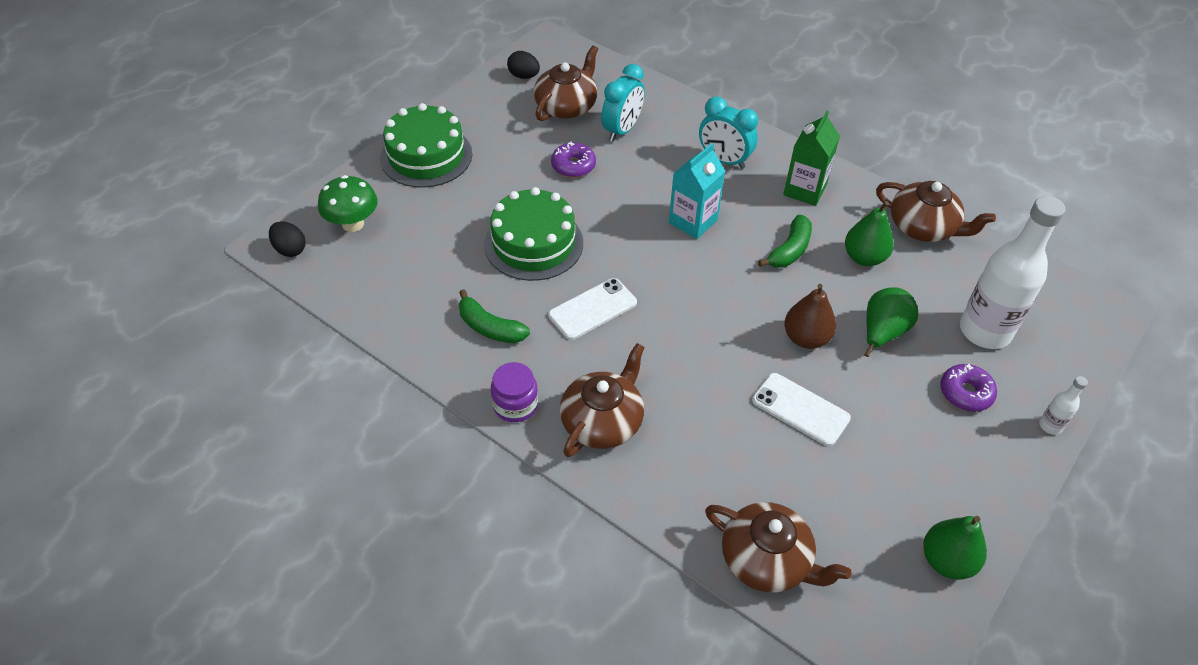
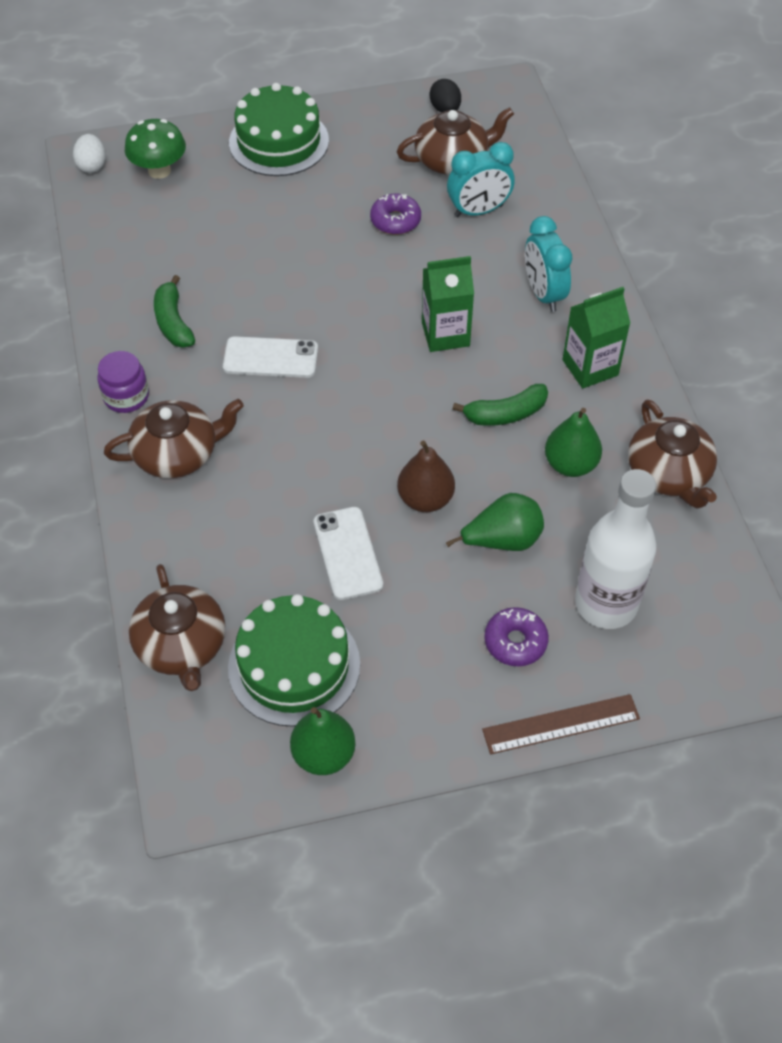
camera: 40 degrees right, 5 degrees up
black egg [269,221,306,257] -> white egg [73,134,105,173]
green cake [484,187,583,281] -> green cake moved to [228,594,360,727]
turquoise carton [669,143,725,239] -> green carton [422,256,474,352]
white bottle [1039,376,1088,435] -> brown ruler [482,694,640,754]

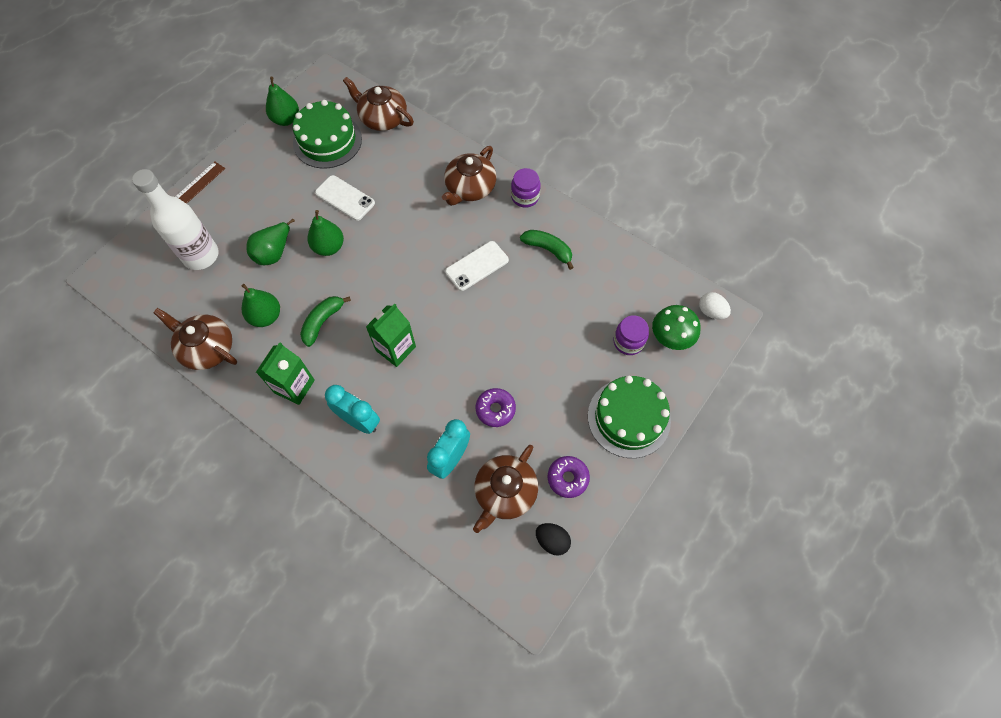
camera: 140 degrees right, 10 degrees up
brown pear [397,441,455,512] -> green pear [307,210,344,256]
purple donut [484,607,549,666] -> purple donut moved to [548,456,590,498]
none -> purple jar [614,315,649,355]

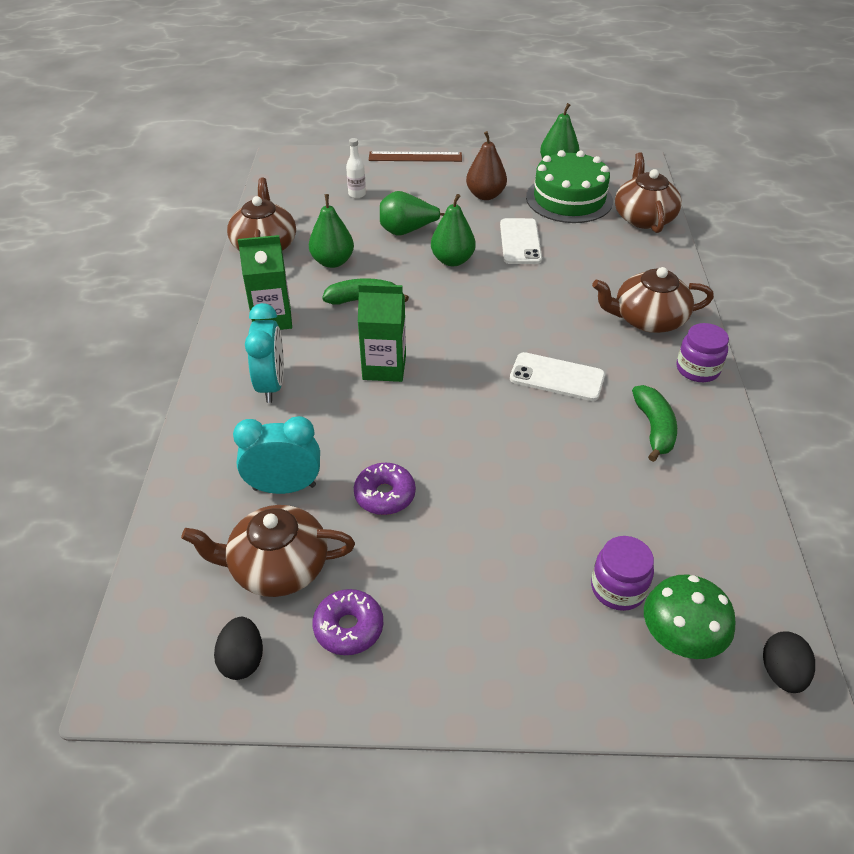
camera: 55 degrees right, 20 degrees down
white bottle [132,169,219,270] -> white bottle [346,138,366,198], size x0.41
green cake [588,376,671,458] -> none
white egg [699,292,731,320] -> black egg [763,631,815,693]
none -> brown pear [466,131,507,200]

